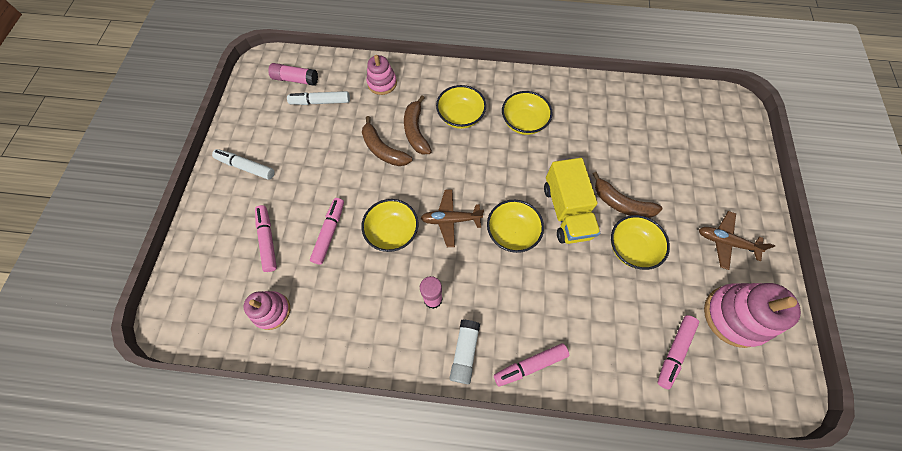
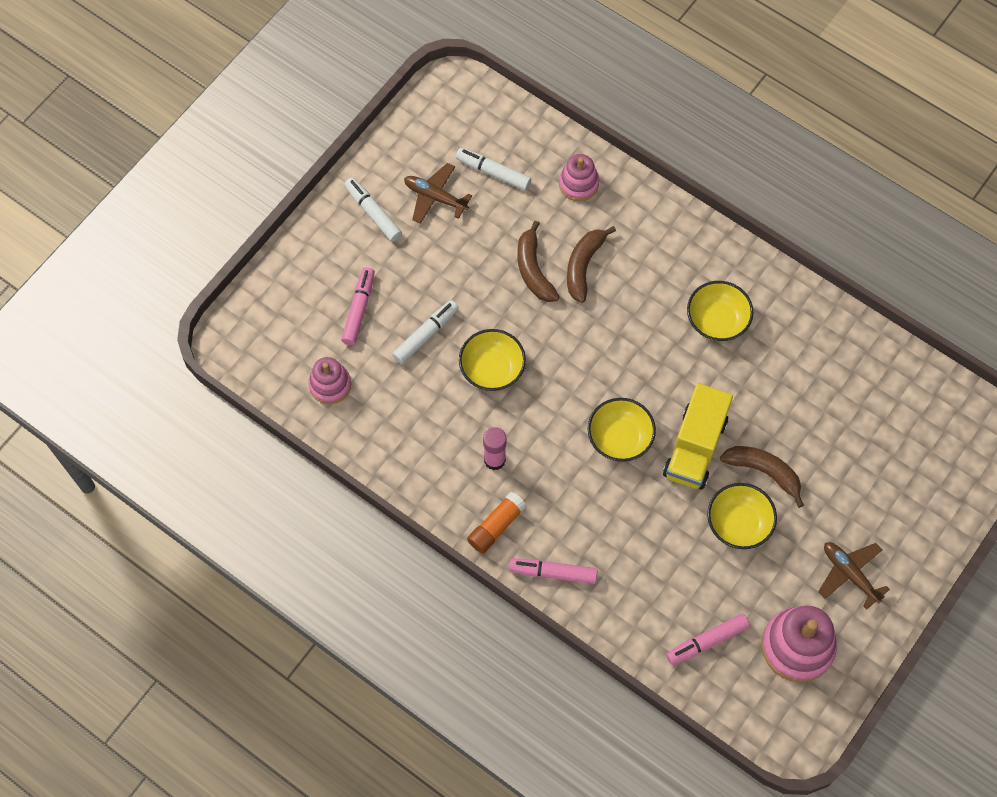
camera: 30 degrees right, 0 degrees up
pink glue stick [268,63,318,86] -> none
pink marker [310,198,344,265] -> white marker [392,300,459,364]
brown plane [421,189,484,247] -> brown plane moved to [404,163,472,224]
yellow bowl [436,85,486,129] -> none
white glue stick [450,319,480,384] -> orange glue stick [467,492,527,554]
brown banana [592,172,663,218] -> brown banana turned 150 degrees clockwise [720,446,804,508]

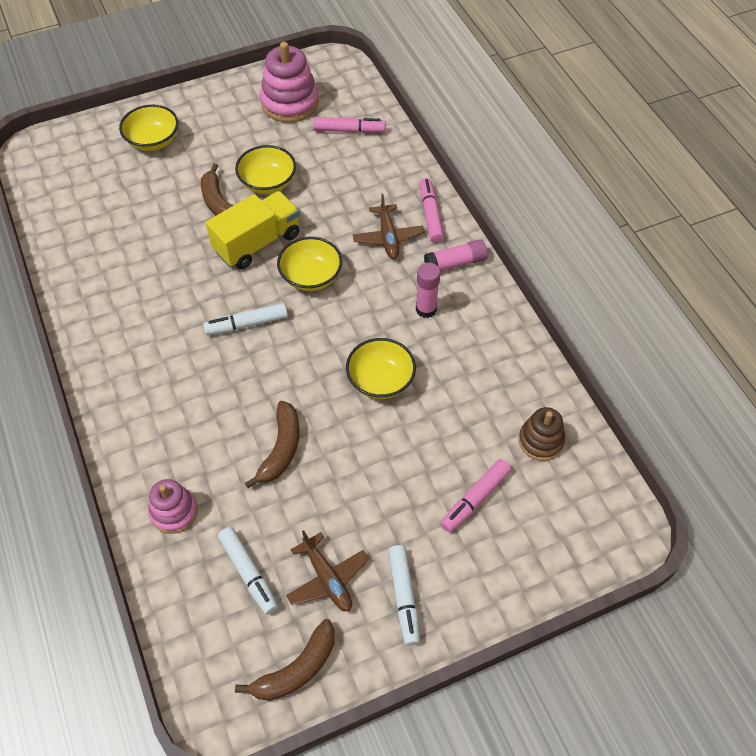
camera: 150 degrees left, 10 degrees down
pink stacking toy [308,357,351,404] -> brown stacking toy [519,407,565,461]
white marker [392,300,459,364] -> white marker moved to [203,303,288,335]
orange glue stick [467,492,527,554] -> pink glue stick [424,239,488,271]
pink marker [509,558,598,584] -> pink marker turned 135 degrees counterclockwise [420,178,444,243]
brown banana [567,226,616,303] -> brown banana moved to [235,619,335,701]
yellow bowl [687,281,753,341] -> yellow bowl moved to [119,104,178,151]
brown plane [818,542,890,610] -> brown plane moved to [353,194,425,259]

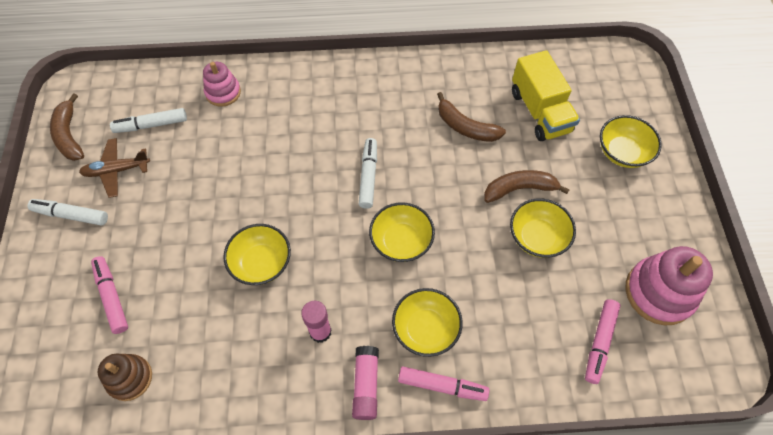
camera: 110 degrees right, 5 degrees up
yellow truck [206,191,300,269] -> yellow truck moved to [512,50,580,141]
brown banana [245,401,300,488] -> brown banana moved to [437,92,506,142]
brown plane [353,194,425,259] -> yellow bowl [392,288,463,357]

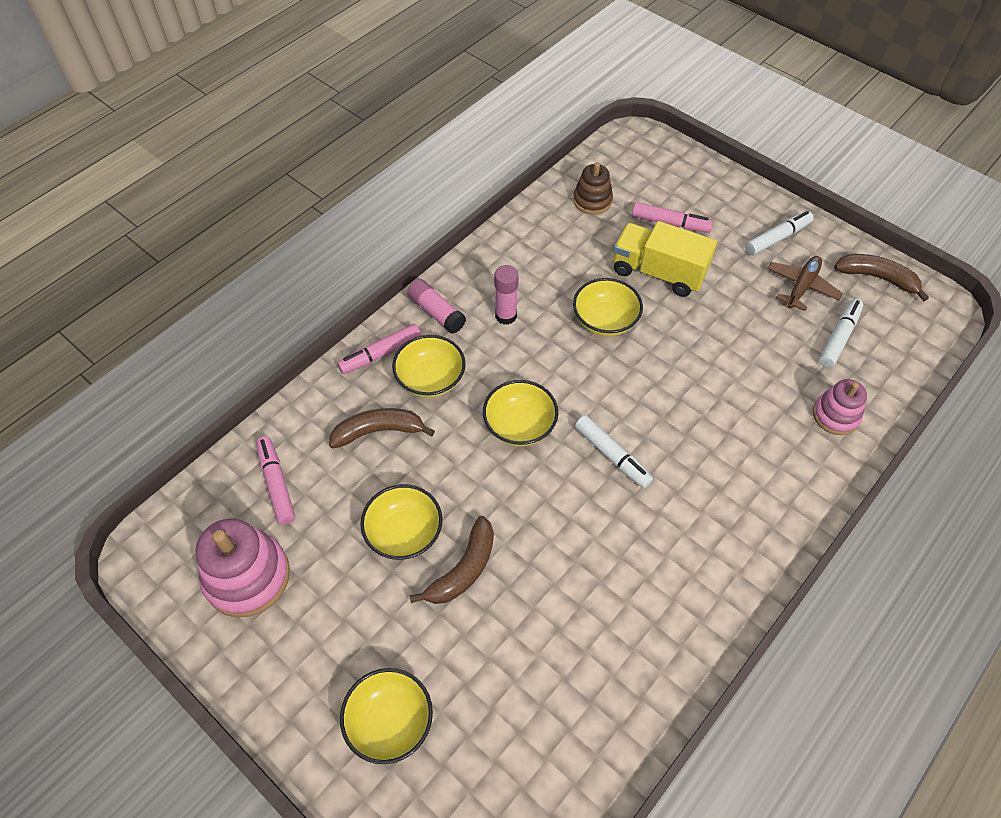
camera: 135 degrees right, 5 degrees down
brown banana [437,92,506,142] -> brown banana moved to [329,408,435,448]
yellow truck [512,50,580,141] -> yellow truck moved to [613,221,717,297]

